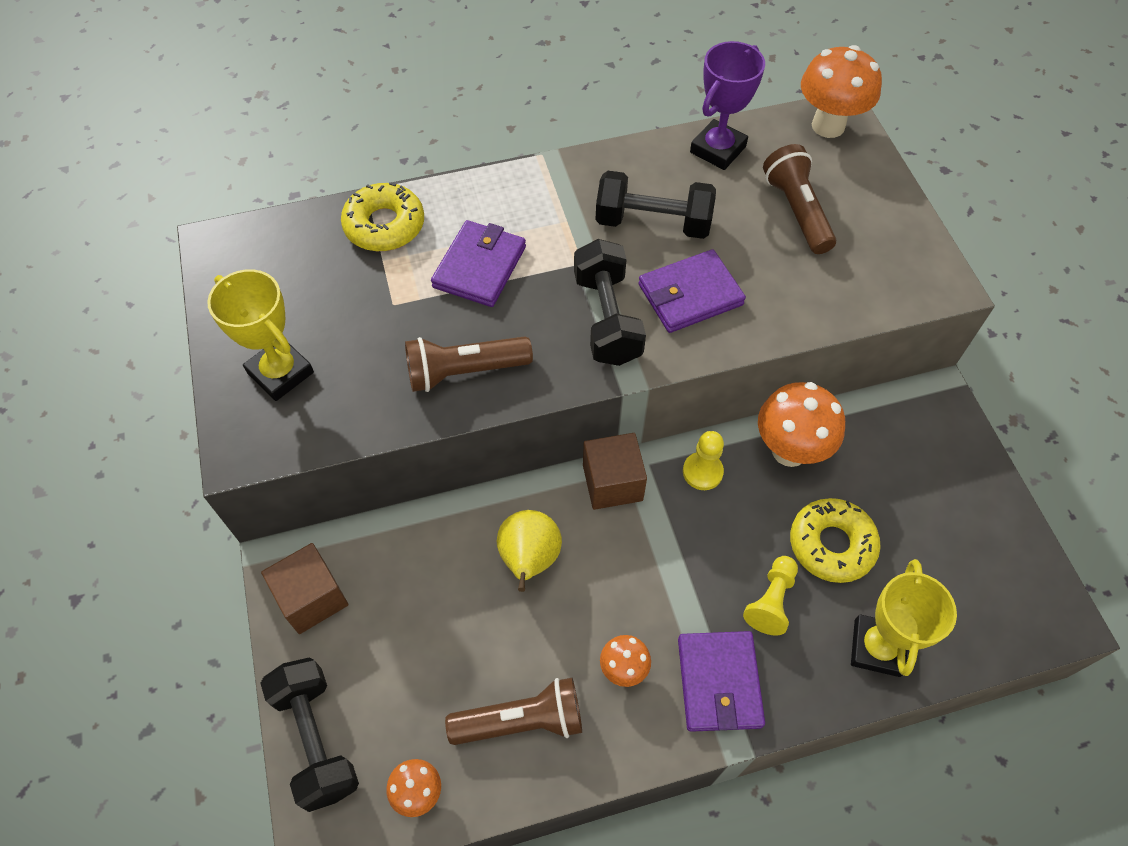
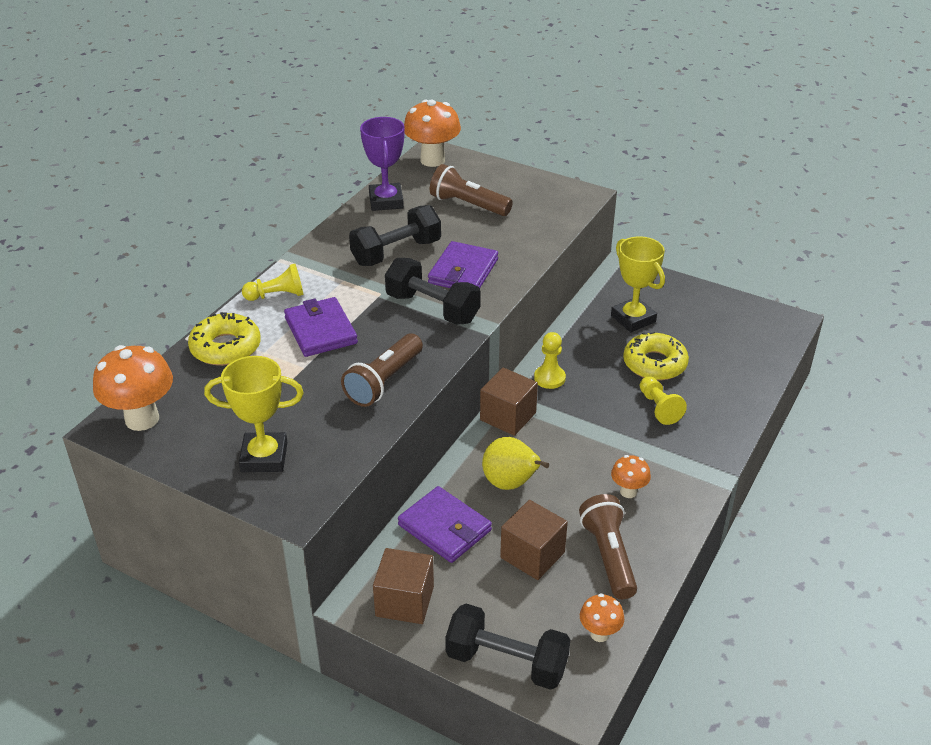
camera: 45 degrees left, 20 degrees down
brown flashlight [445,678,582,745] -> brown flashlight turned 45 degrees counterclockwise [579,494,637,599]
purple wallet [678,631,765,732] -> purple wallet moved to [398,486,492,563]
orange mushroom [758,382,845,467] -> orange mushroom moved to [93,345,173,431]
yellow trophy [851,559,957,677] -> yellow trophy moved to [611,236,665,332]
none -> yellow pawn [242,264,304,301]
none -> brown cube [500,500,568,580]

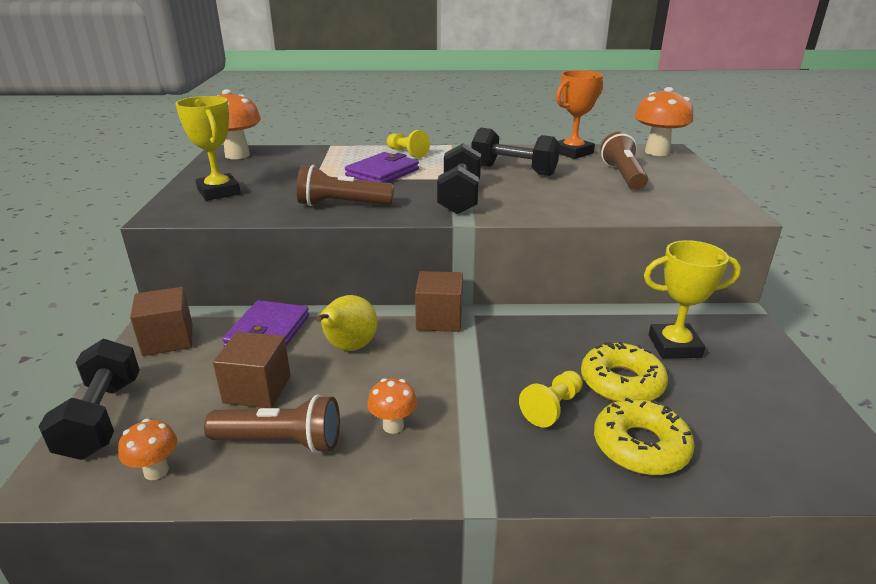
camera: 60 degrees right, 10 degrees down
yellow donut [188,312,261,366] -> yellow donut moved to [594,397,695,475]
purple trophy [360,117,405,211] -> orange trophy [556,70,603,159]
purple wallet [428,241,498,288] -> none
yellow pawn [534,332,566,389] -> none
brown flashlight [579,494,637,599] -> brown flashlight turned 45 degrees clockwise [204,395,340,453]
yellow trophy [611,236,665,332] -> yellow trophy turned 60 degrees clockwise [644,240,741,358]

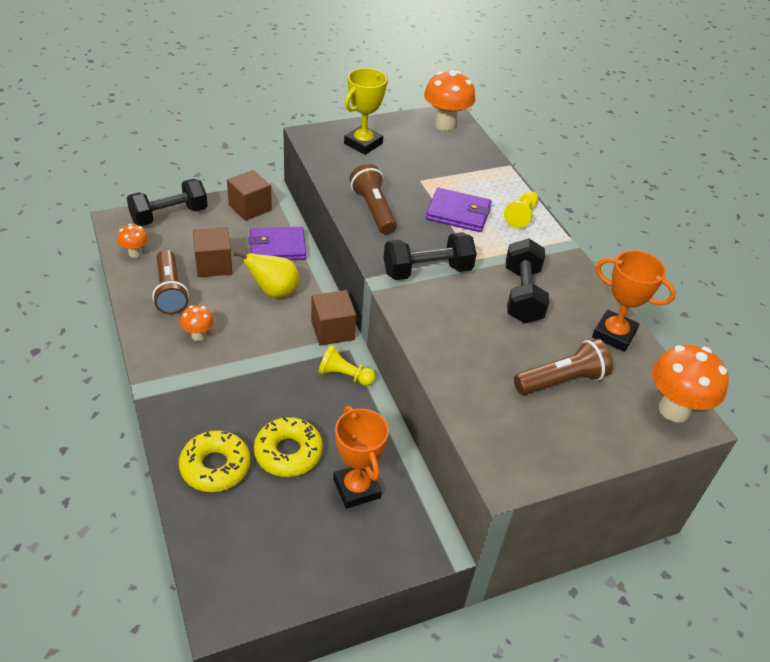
camera: 65 degrees right, 15 degrees up
yellow pawn [519,371,583,428] -> yellow pawn moved to [319,345,376,386]
yellow trophy [644,240,741,358] -> orange trophy [333,406,389,509]

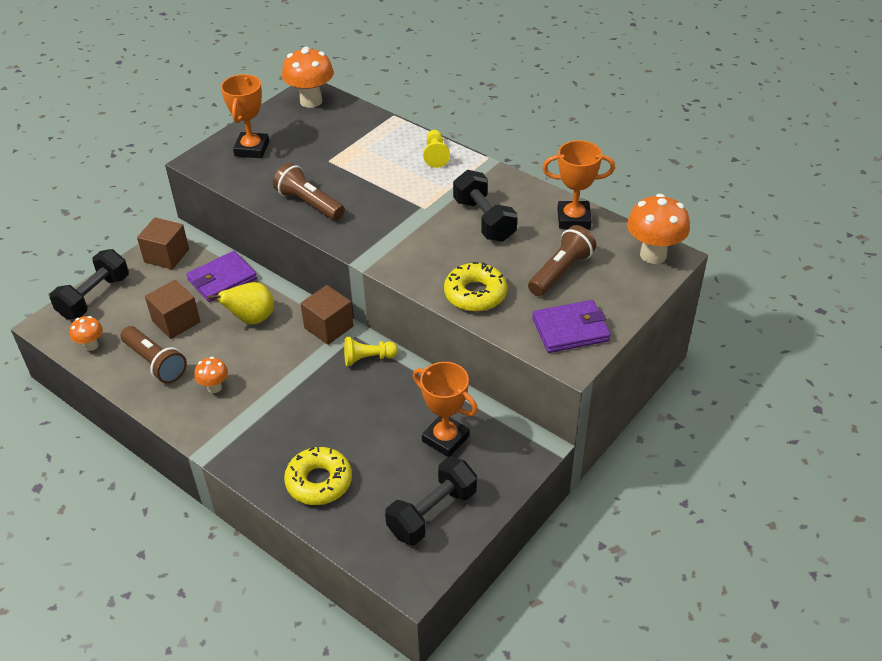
camera: 25 degrees left, 0 degrees up
yellow donut [254,417,323,477] -> yellow donut moved to [444,262,507,312]
yellow trophy [344,68,388,155] -> orange trophy [221,74,269,158]
black dumbbell [383,232,477,280] -> black dumbbell moved to [385,457,477,545]
purple wallet [426,188,491,232] -> purple wallet moved to [532,300,611,353]

